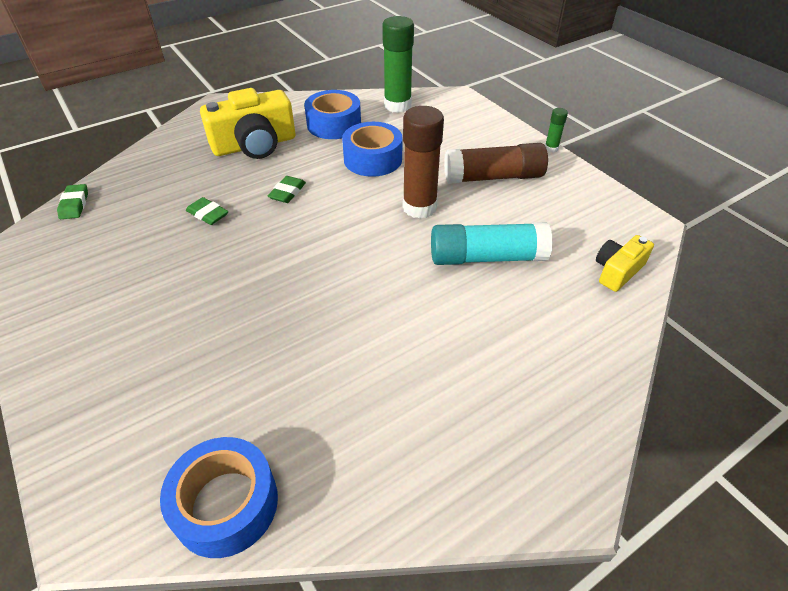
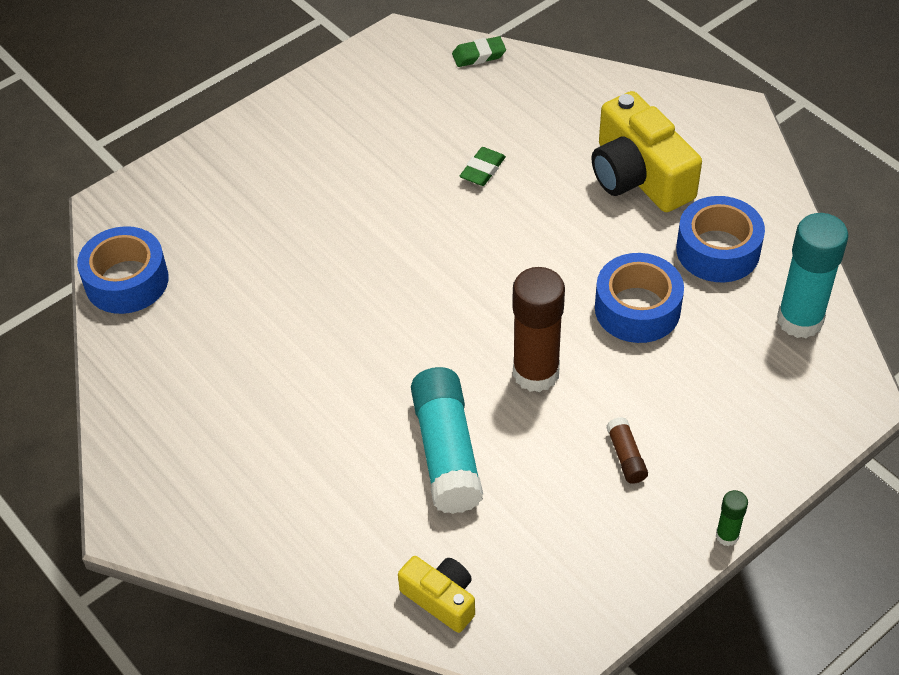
camera: 85 degrees right, 5 degrees up
green eraser [268,176,306,203] -> none
green glue stick [382,16,414,113] -> turquoise glue stick [777,213,848,338]
brown glue stick [444,143,548,184] -> brown glue stick [606,417,648,484], size x0.46

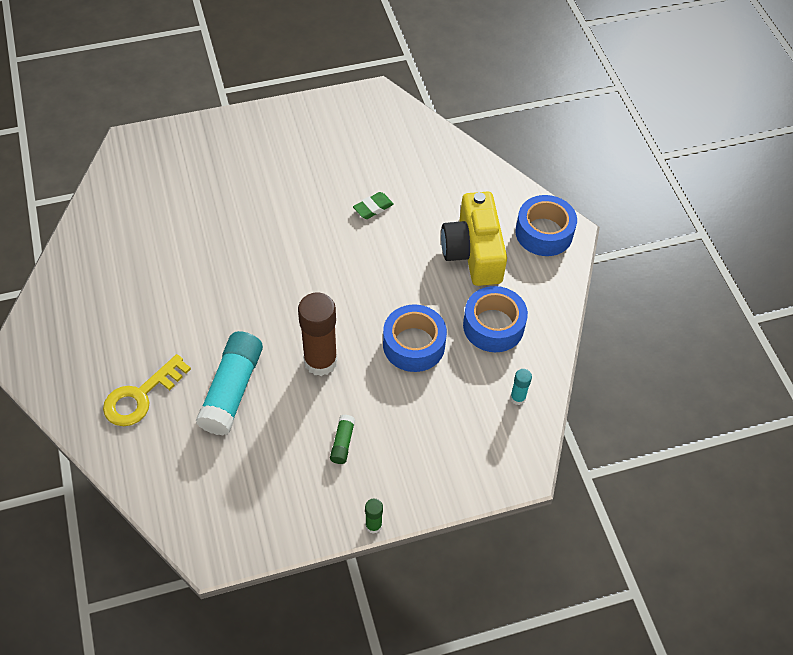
camera: 20 degrees right, 5 degrees up
blue tape [77,226,169,314] -> blue tape moved to [516,195,577,256]
yellow camera [398,556,475,633] -> none
green eraser [452,36,506,67] -> none
brown glue stick [606,417,648,484] -> green glue stick [330,414,355,464]
turquoise glue stick [777,213,848,338] -> turquoise glue stick [510,369,532,405], size x0.46
none -> yellow key [103,354,191,426]

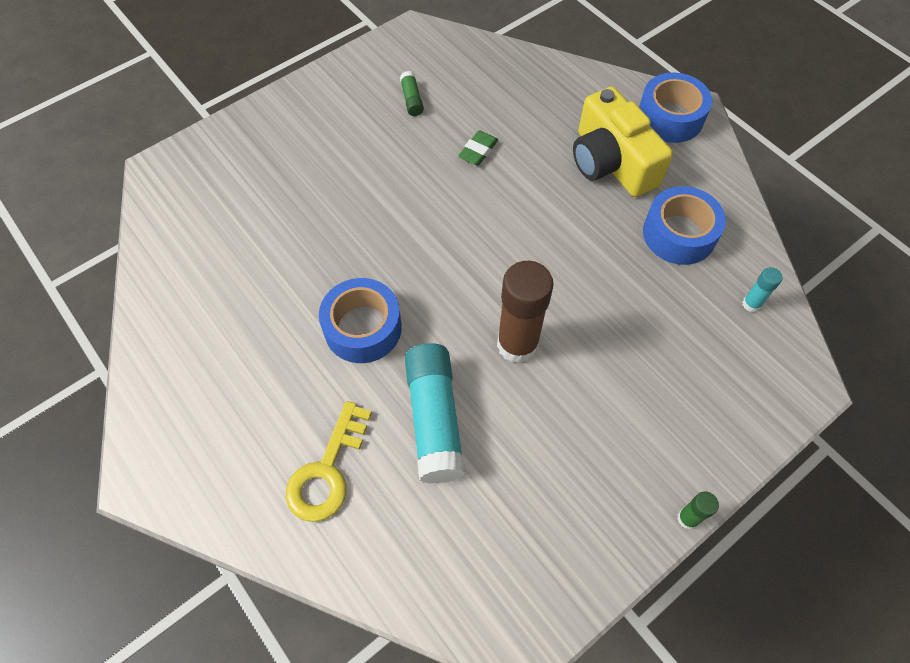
camera: 20 degrees left, 5 degrees up
green glue stick [330,414,355,464] -> green glue stick moved to [400,71,424,116]
blue tape [383,305,447,372] -> blue tape moved to [319,278,402,363]

